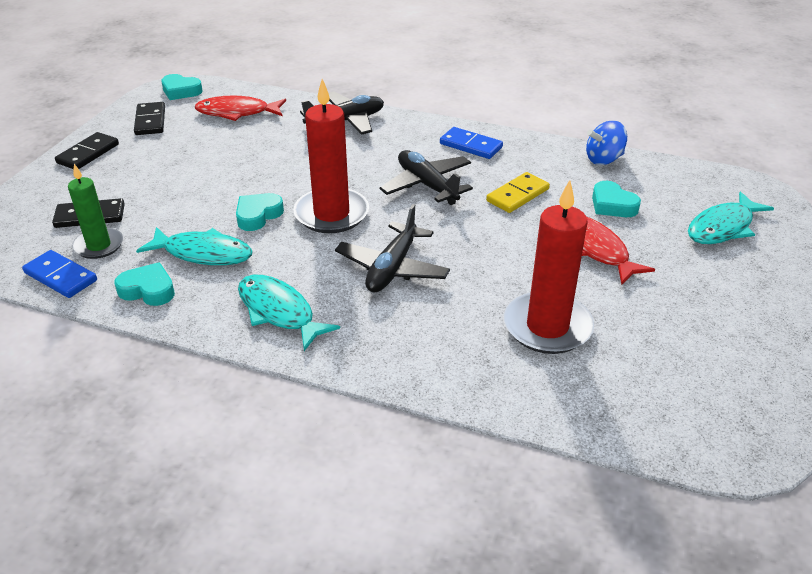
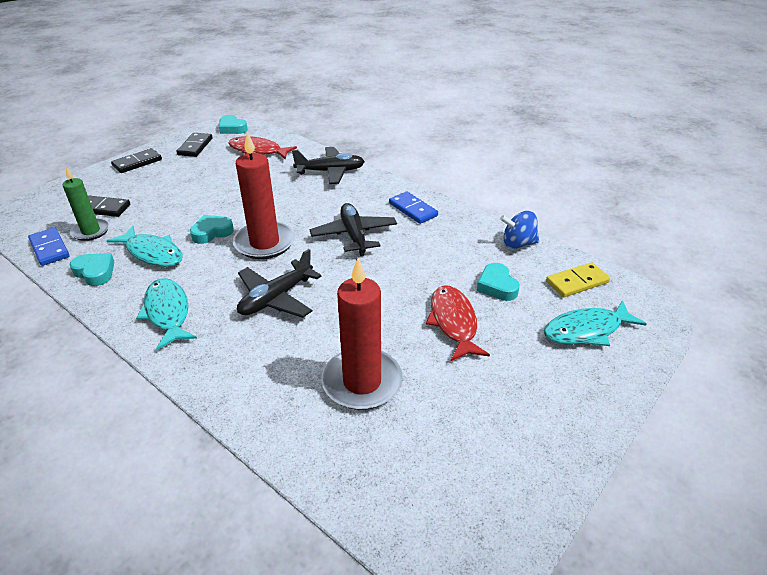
camera: 20 degrees right, 0 degrees up
yellow domino [486,172,550,213] -> yellow domino moved to [546,262,610,297]

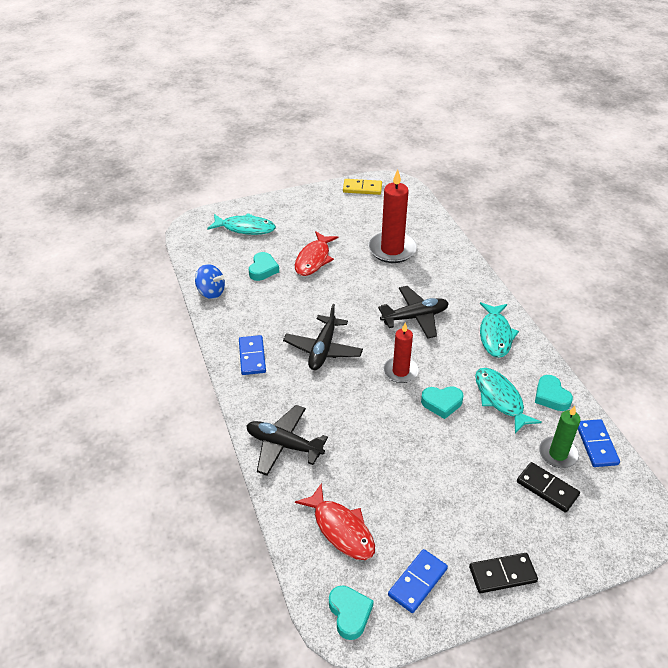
camera: 150 degrees left, 5 degrees up
black domino [176,133,213,157] -> blue domino [388,549,448,613]
red candle [233,132,295,259] -> red candle [383,323,419,383], size x0.62
yellow domino [546,262,610,297] -> yellow domino moved to [343,179,382,195]

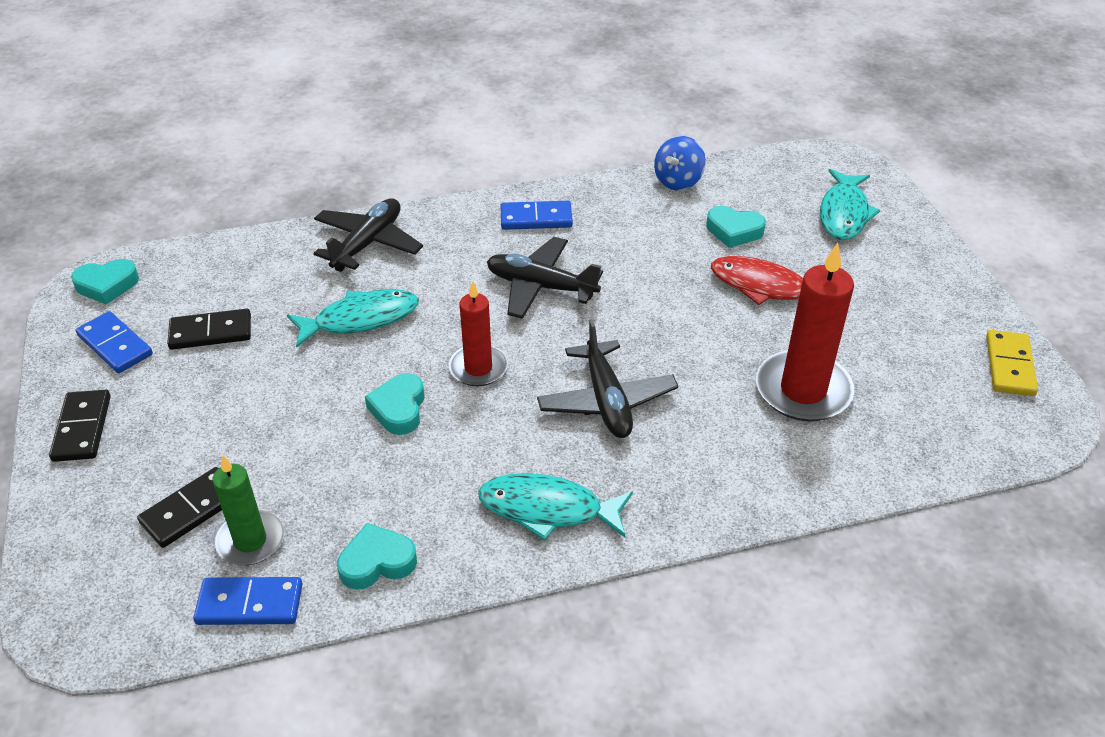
camera: 95 degrees right, 0 degrees up
red fish [295,484,375,560] -> none
turquoise fish [475,368,541,434] -> turquoise fish moved to [287,289,419,347]
none -> black domino [167,309,251,350]

